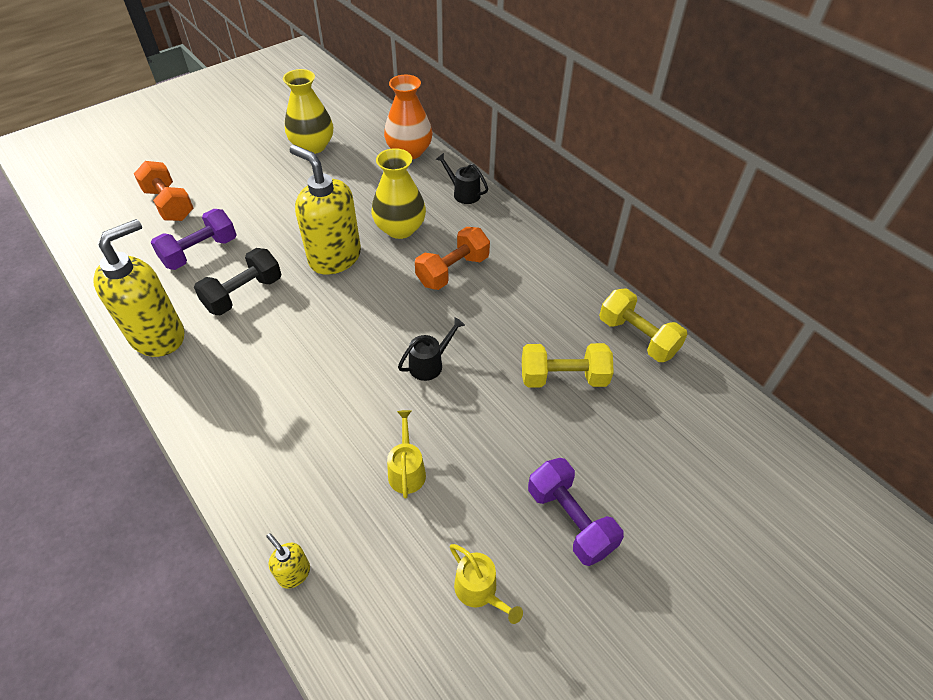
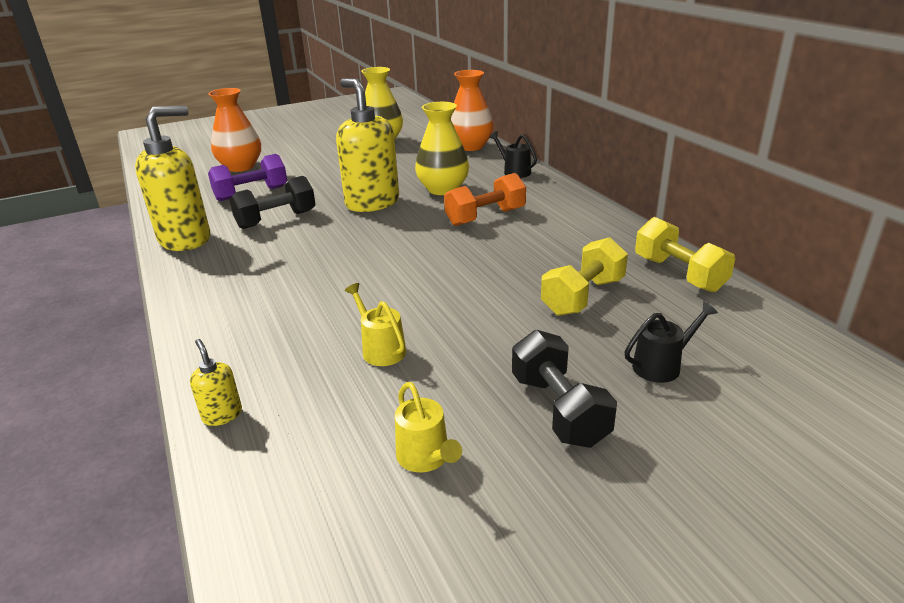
camera: 15 degrees right, 20 degrees down
orange dumbbell [134,161,193,221] -> orange vase [208,88,261,172]
yellow watering can [387,410,426,498] -> yellow watering can turned 45 degrees counterclockwise [345,283,406,366]
black watering can [398,317,465,381] -> black watering can moved to [625,301,718,383]
yellow dumbbell [522,343,614,388] -> yellow dumbbell turned 60 degrees counterclockwise [541,237,628,316]
purple dumbbell [528,458,624,566] -> black dumbbell [512,330,617,448]

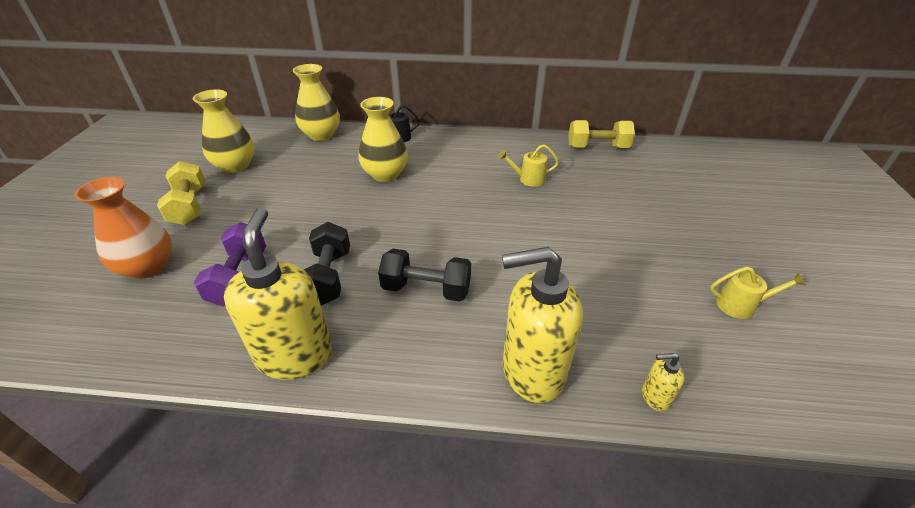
camera: 60 degrees left, 10 degrees up
yellow soap dispenser [336,78,399,212] -> yellow soap dispenser moved to [502,247,583,403]
yellow watering can [345,283,406,366] -> yellow watering can moved to [498,145,559,187]
orange dumbbell [444,173,526,226] -> none
orange vase [451,70,494,151] -> yellow vase [293,64,340,141]
black dumbbell [512,330,617,448] -> black dumbbell moved to [378,249,471,301]
yellow dumbbell [541,237,628,316] -> yellow dumbbell moved to [157,161,206,225]
black watering can [625,301,718,383] -> none

